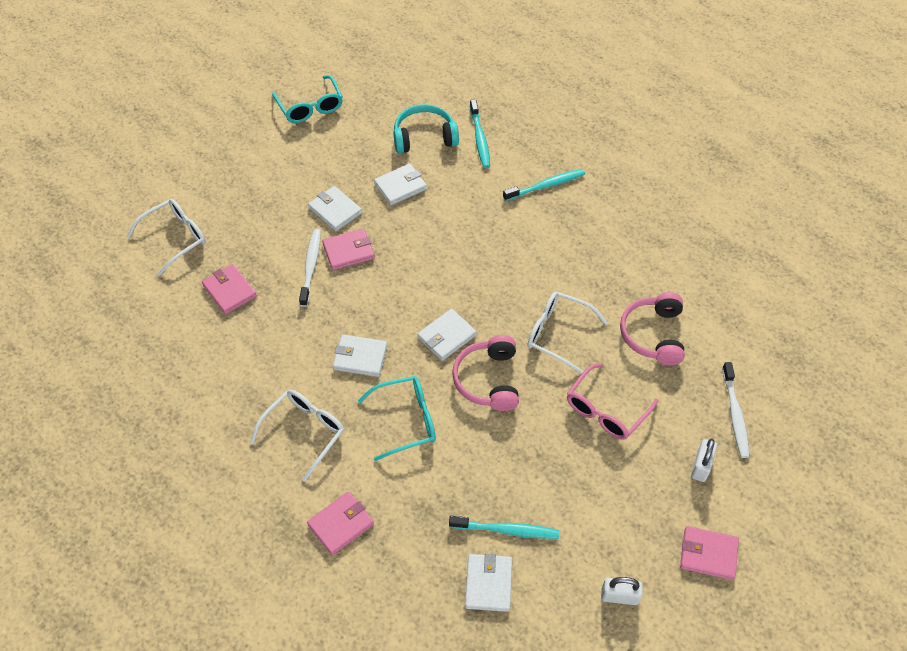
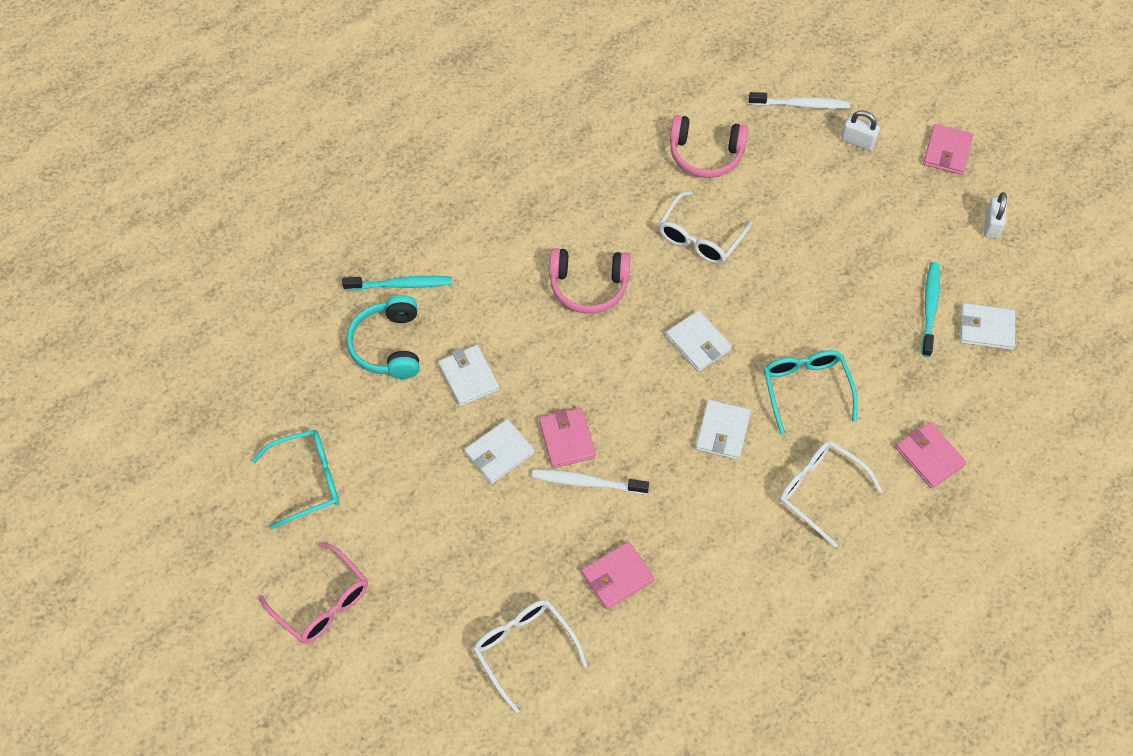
camera: 85 degrees left, 5 degrees up
pink headphones [452,335,519,411] -> pink headphones moved to [549,248,631,314]
turquoise toothbrush [503,169,585,201] -> none
pink glasses [567,363,658,440] -> pink glasses moved to [259,542,368,644]

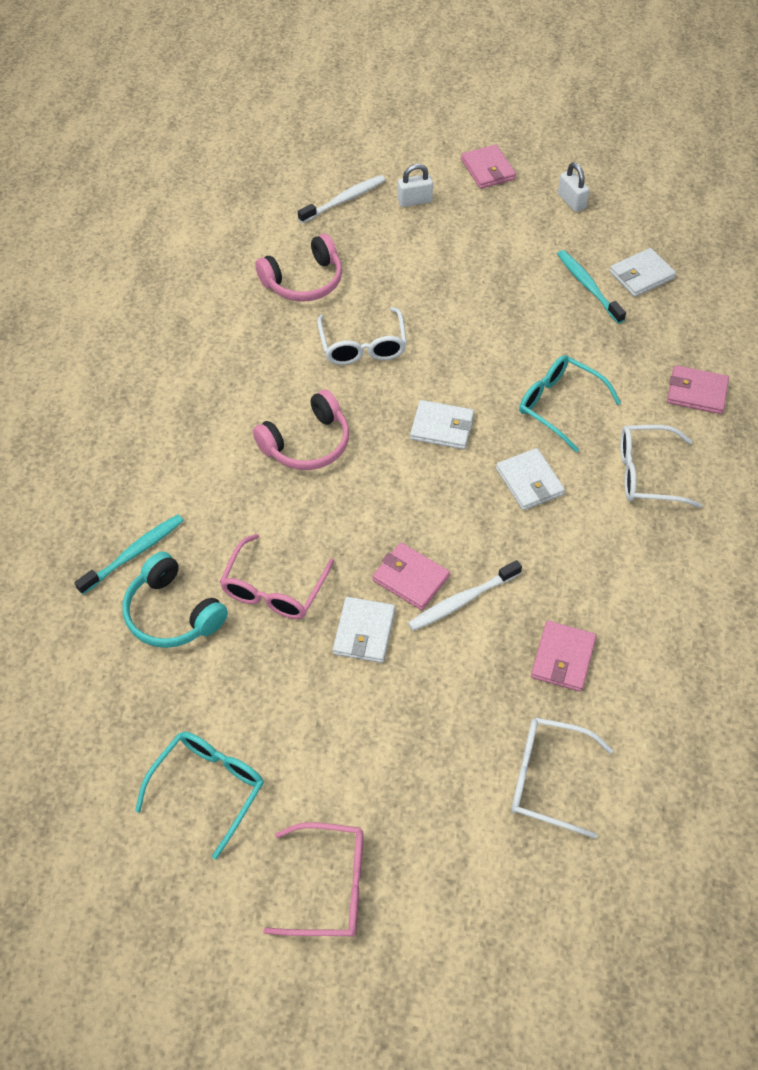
camera: 40 degrees left, 5 degrees down
white wallet [438,345,500,406] -> pink glasses [220,534,334,619]

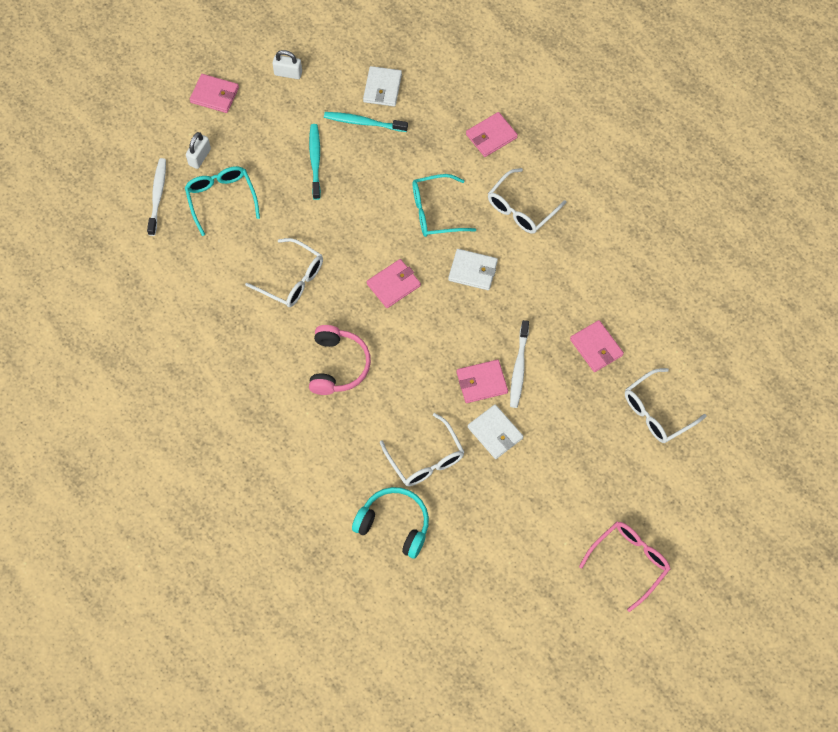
camera: 50 degrees left, 10 degrees up
turquoise toothbrush [75,514,184,595] -> turquoise toothbrush moved to [309,124,321,200]
turquoise headphones [123,552,228,648] -> turquoise headphones turned 150 degrees counterclockwise [352,487,429,559]
turquoise glasses [135,732,264,860] -> turquoise glasses moved to [185,166,260,236]
pink glasses [220,534,334,619] -> white glasses [380,413,464,486]
pink headphones [255,234,342,302] -> none
white wallet [410,400,474,449] -> pink wallet [367,259,421,308]

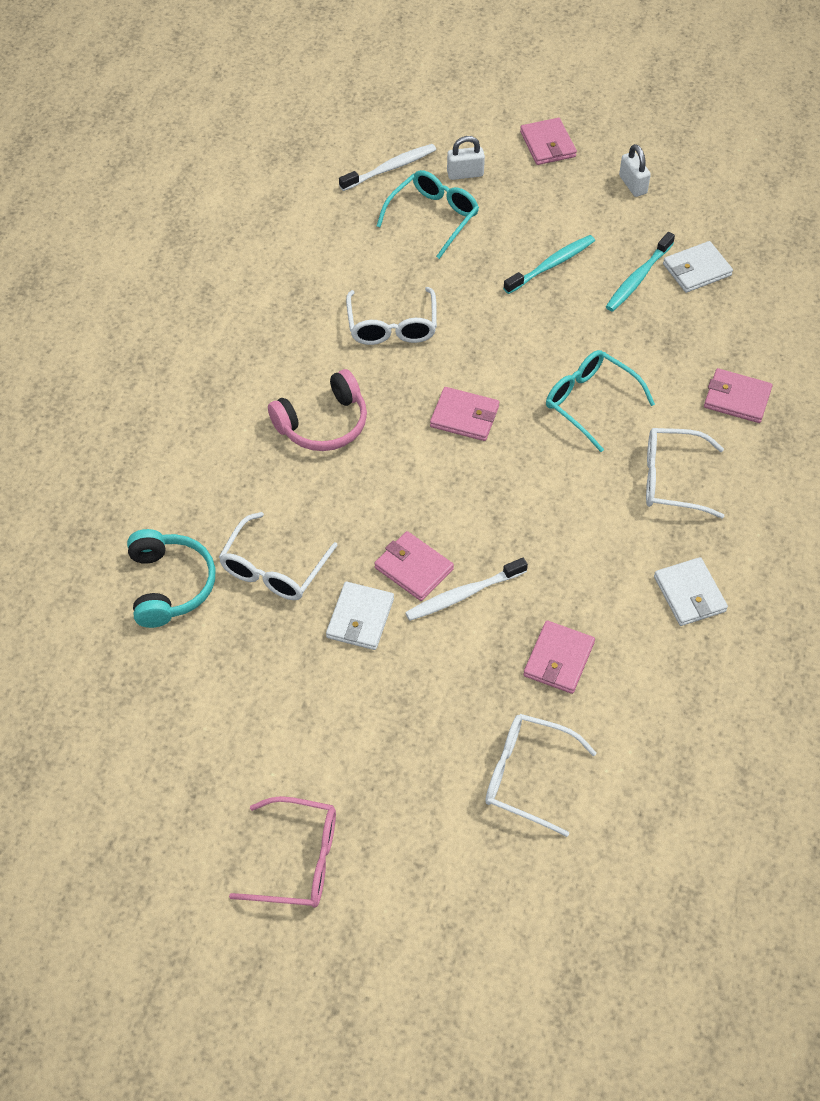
camera: 55 degrees right, 10 degrees down
turquoise toothbrush [324,112,408,132] -> turquoise toothbrush turned 120 degrees counterclockwise [606,232,675,312]
white wallet [448,249,498,290] -> white wallet moved to [654,557,728,626]

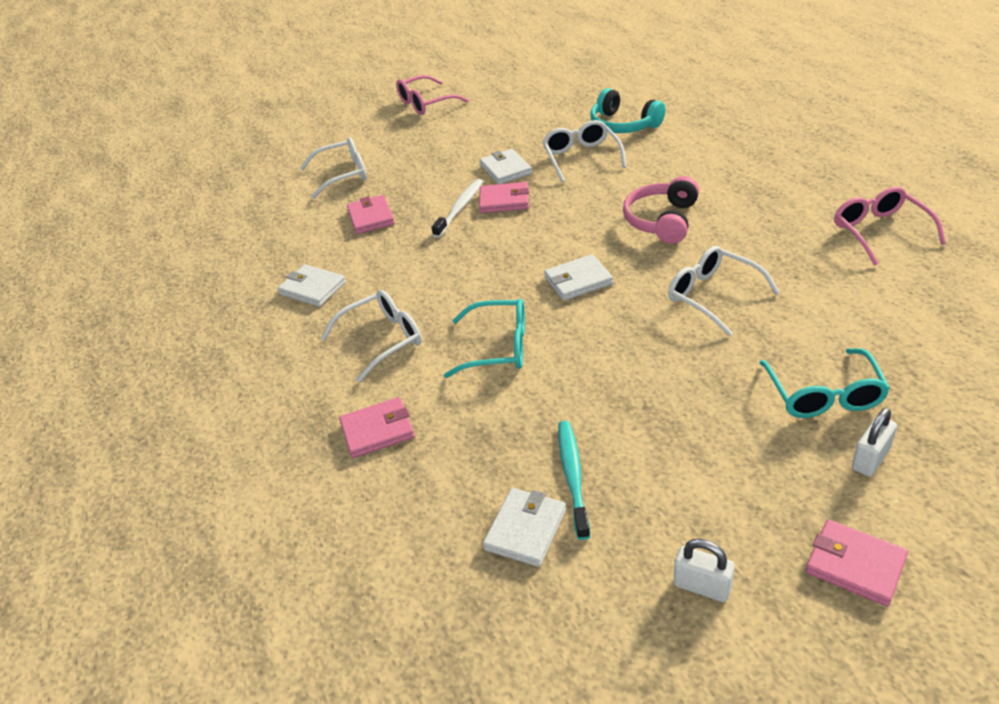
camera: 145 degrees right, 15 degrees down
white toothbrush [339,144,436,191] -> none
pink wallet [430,387,499,441] -> white wallet [544,254,613,301]
turquoise toothbrush [503,235,595,294] -> none
none -> pink glasses [834,187,946,266]

